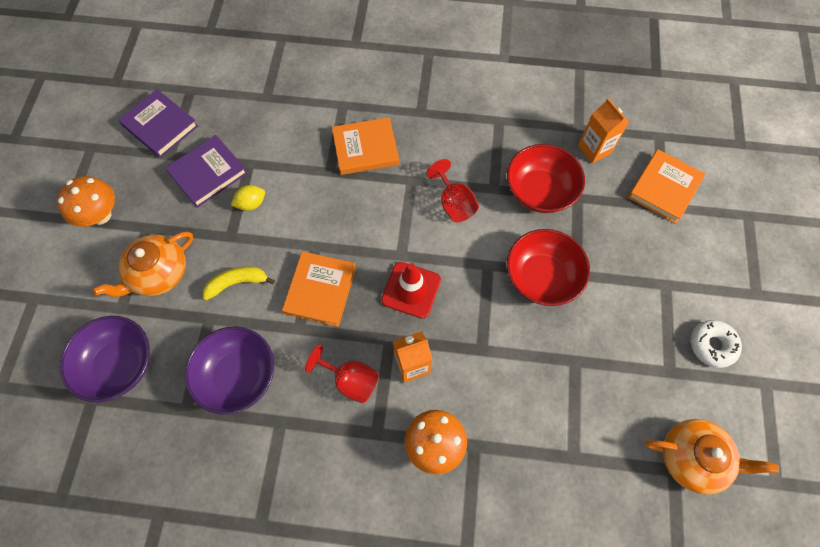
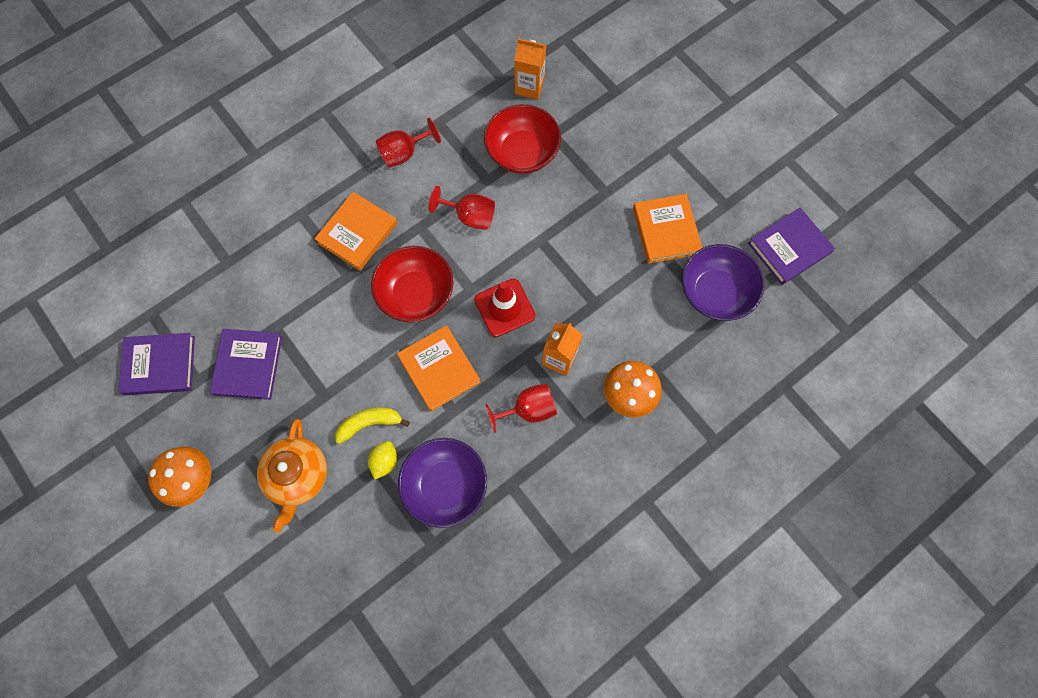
camera: 45 degrees left, 5 degrees up
purple bowl [60,316,150,402] -> purple bowl moved to [682,244,764,321]
yellow banana [203,267,275,300] -> yellow banana turned 45 degrees clockwise [335,408,410,444]
yellow lemon [231,185,265,211] -> yellow lemon moved to [368,441,397,479]
red bowl [507,229,590,306] -> red bowl moved to [371,246,454,322]
orange book [628,149,706,224] -> orange book moved to [633,194,703,264]
orange teapot [646,419,779,495] -> purple book [748,208,835,285]
white donut [691,320,742,368] -> none
none -> red goblet [376,118,441,168]

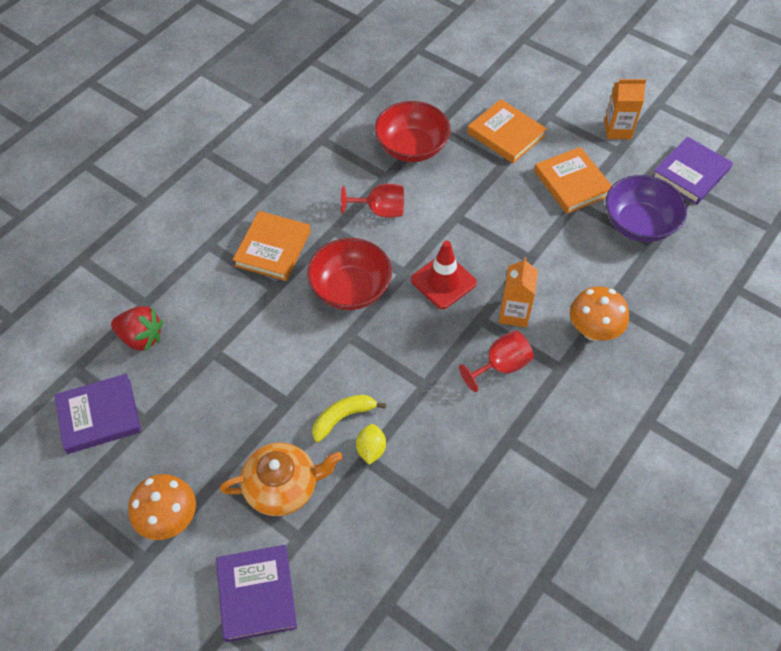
camera: 15 degrees left, 15 degrees down
purple book [210,329,282,400] -> purple book moved to [216,545,297,642]
orange teapot [257,419,327,532] -> orange teapot turned 90 degrees counterclockwise [220,442,343,516]
red goblet [376,118,441,168] -> none
orange book [397,325,481,411] -> orange book moved to [467,99,547,163]
purple bowl [398,438,487,528] -> none
orange carton [514,38,546,100] -> orange carton moved to [604,79,646,139]
none -> red strawberry [111,306,163,352]

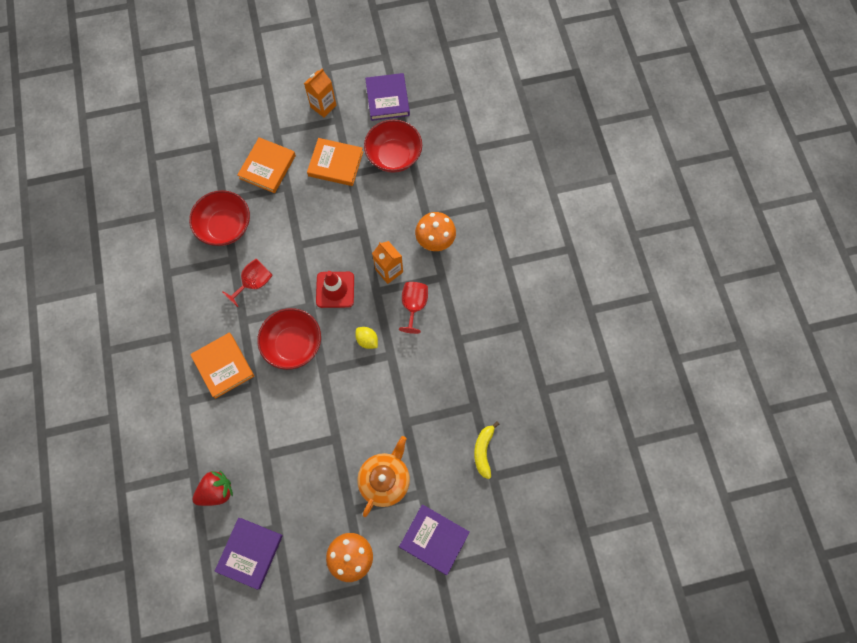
camera: 50 degrees left, 15 degrees up
yellow banana [312,395,386,443] -> yellow banana moved to [474,422,499,479]
yellow lemon [356,424,386,465] -> yellow lemon moved to [355,327,378,349]
orange book [467,99,547,163] -> orange book turned 60 degrees counterclockwise [237,137,296,193]
purple bowl [605,175,687,242] -> red bowl [364,120,422,173]

